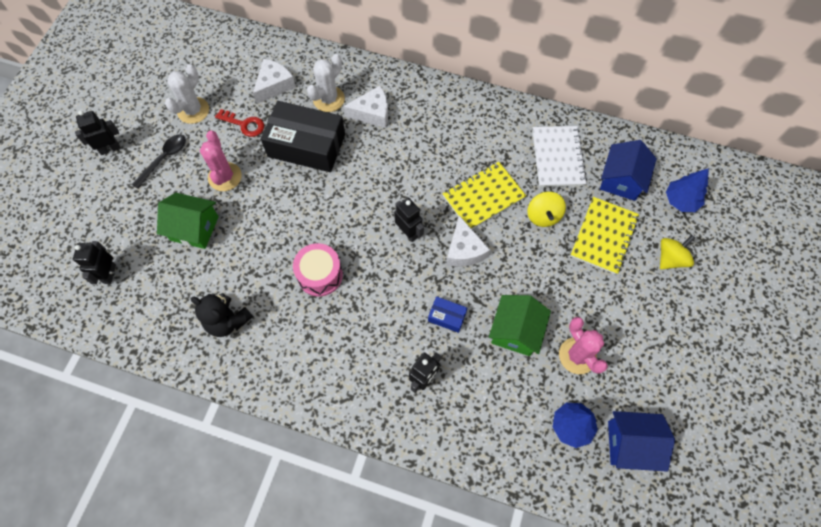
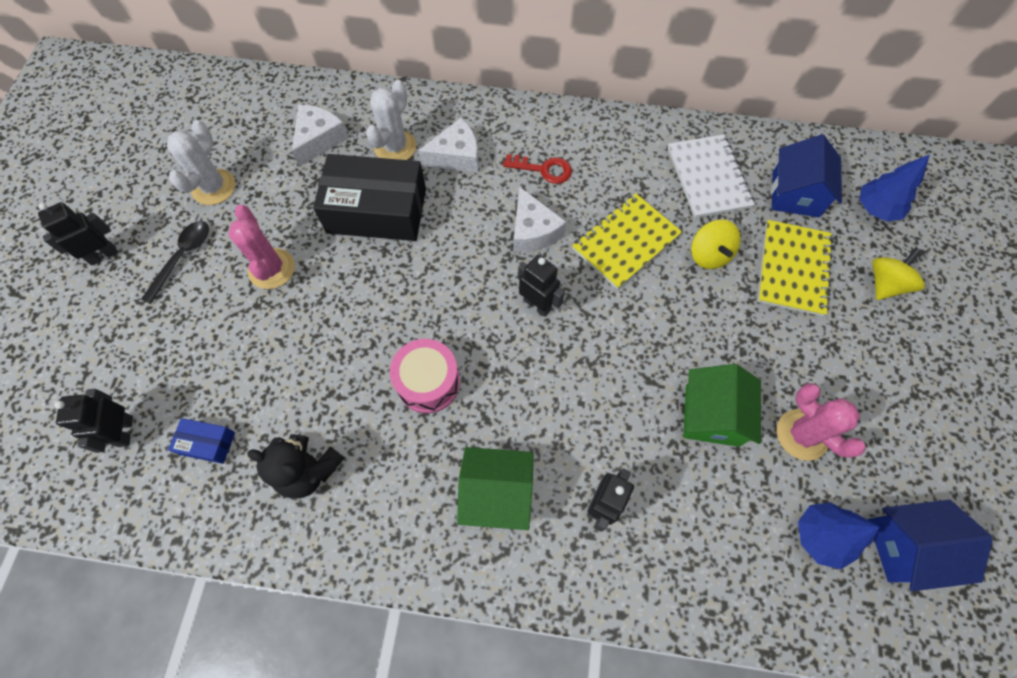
camera: 10 degrees left, 0 degrees up
green house [157,193,219,249] -> green house moved to [457,447,534,530]
red key [215,109,264,137] -> red key moved to [503,154,572,184]
blue box [428,296,467,333] -> blue box moved to [168,418,235,464]
white cheese [446,215,490,266] -> white cheese moved to [514,187,567,252]

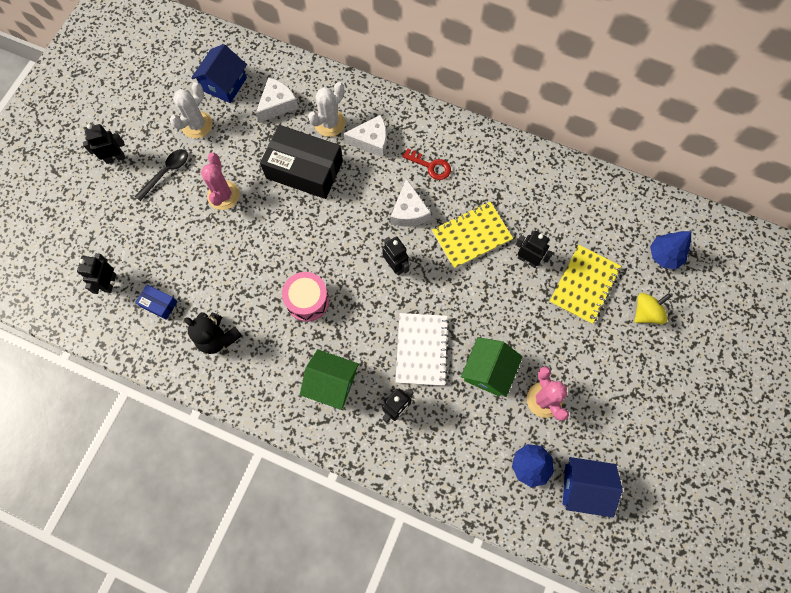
camera: 15 degrees right, 5 degrees up
white notebook [668,134,755,218] -> white notebook moved to [395,313,449,386]
yellow spinning top [691,219,741,269] -> black robot [516,231,553,268]
blue house [771,134,842,217] -> blue house moved to [191,44,247,103]

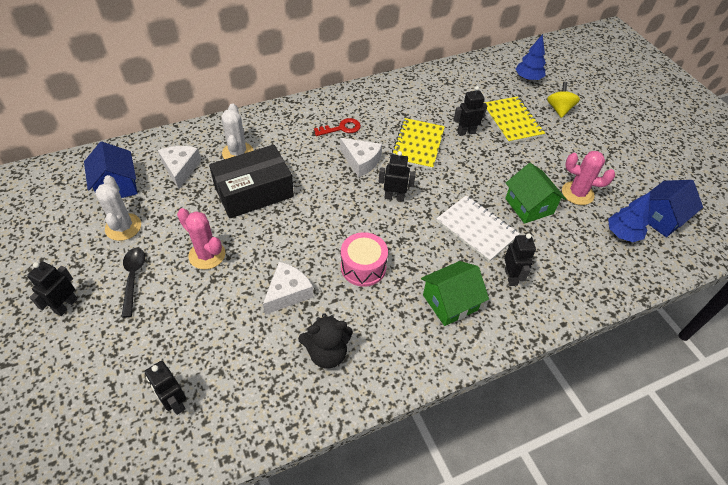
camera: 50 degrees left, 20 degrees down
blue box [135,285,178,320] -> none
white cheese [343,115,387,157] -> white cheese moved to [263,262,314,315]

